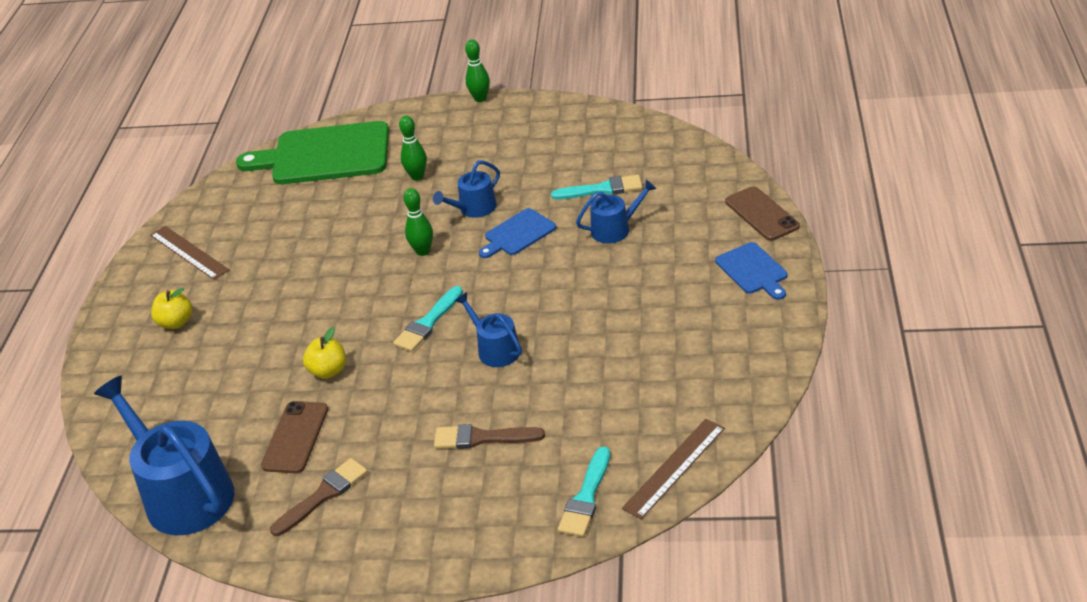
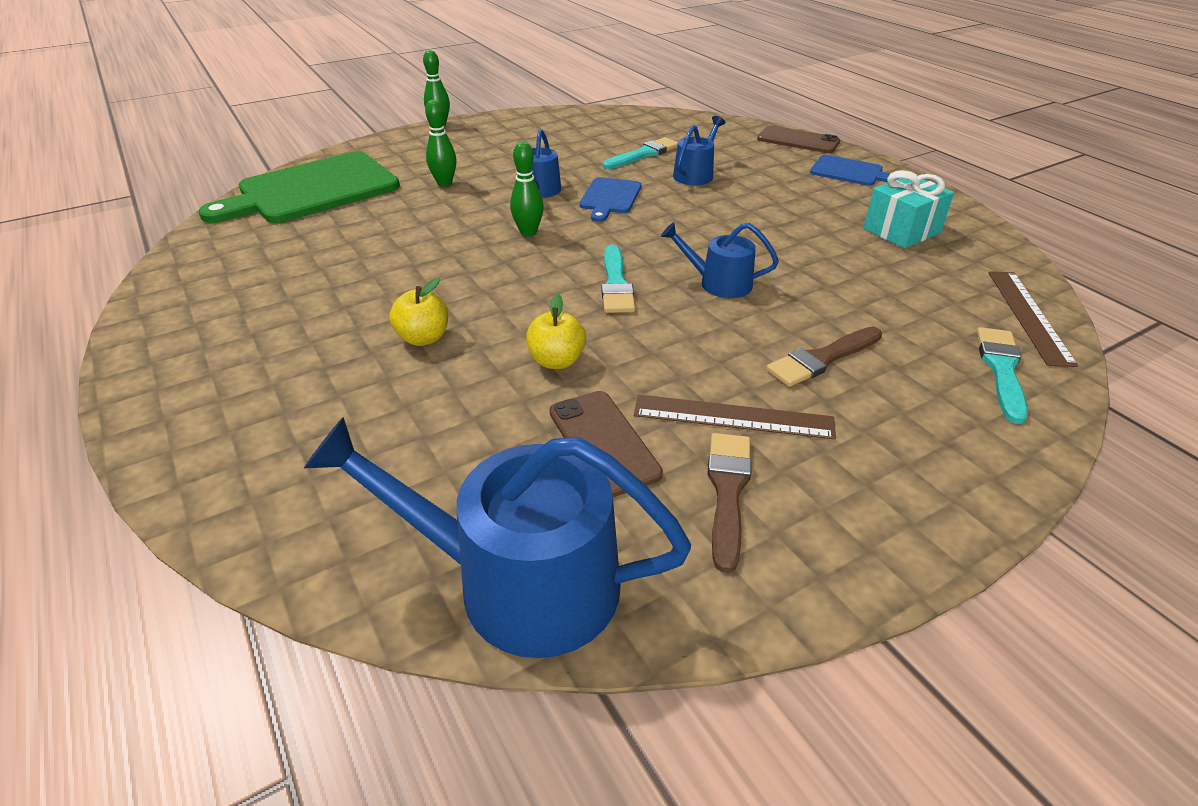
camera: 40 degrees left, 0 degrees up
brown ruler [150,226,229,280] -> brown ruler moved to [634,395,836,440]
yellow apple [151,288,193,329] -> yellow apple moved to [389,278,448,346]
turquoise brush [558,447,610,537] -> turquoise brush turned 150 degrees counterclockwise [976,327,1028,424]
none -> turquoise gift [863,170,954,248]

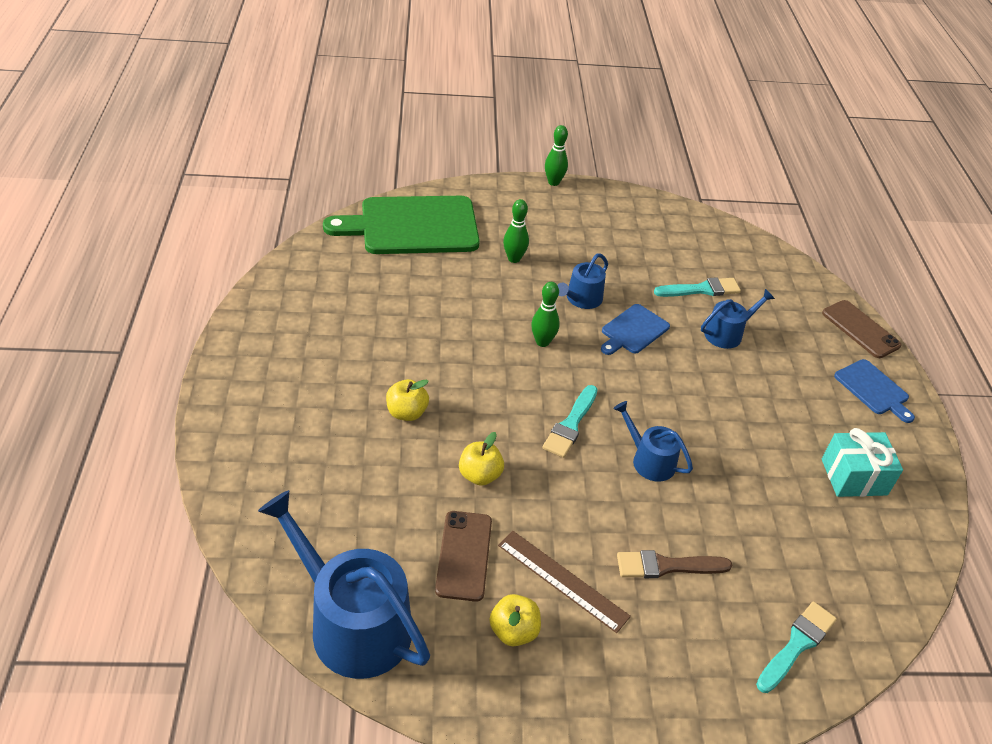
camera: 25 degrees right, 5 degrees up
brown brush [707,433,752,573] -> yellow apple [490,594,541,646]
brown ruler [988,271,1078,367] -> none

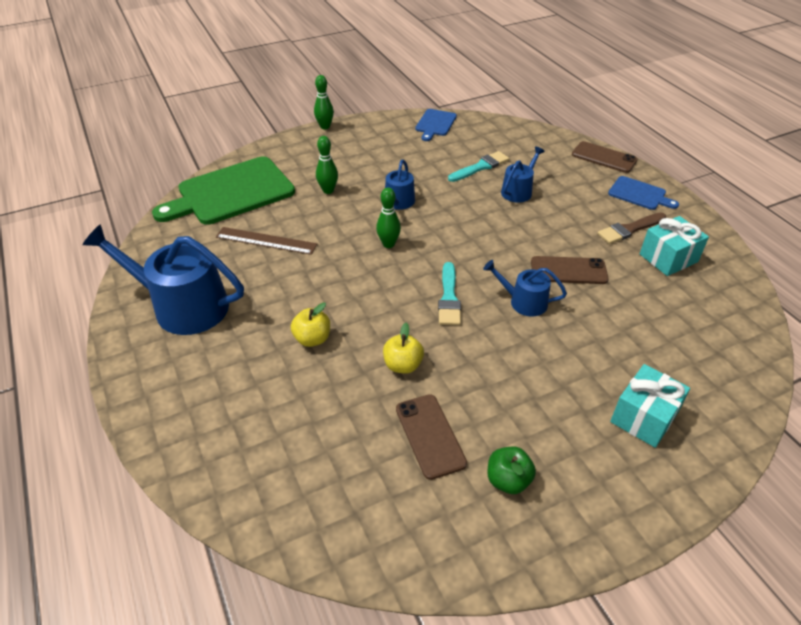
camera: 20 degrees left, 0 degrees up
blue watering can [258,490,430,679] -> blue watering can moved to [82,224,244,335]
yellow apple [490,594,541,646] -> green apple [487,447,536,494]
brown ruler [498,531,631,633] -> brown ruler moved to [216,227,317,255]
blue cutting board [601,304,670,355] -> blue cutting board moved to [415,109,457,141]
brown brush [617,550,733,578] -> brown brush moved to [597,213,666,244]
turquoise brush [756,601,837,693] -> none
none -> brown phone [531,256,609,284]
none -> turquoise gift [610,364,690,448]

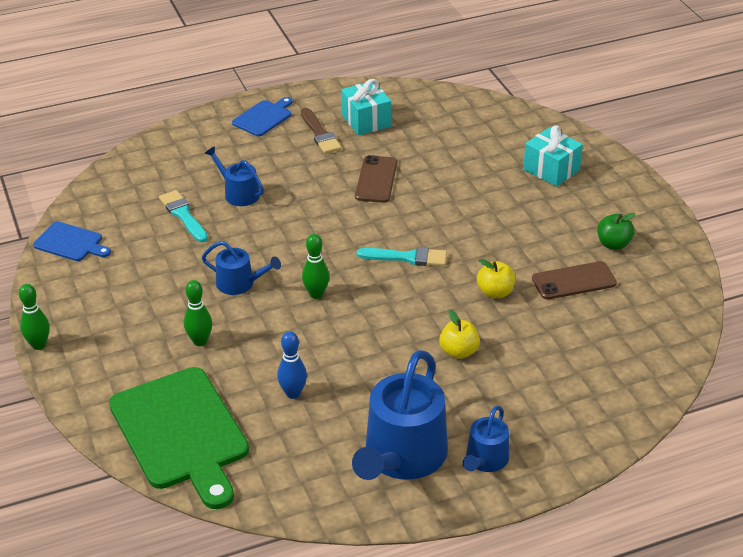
camera: 85 degrees left, 5 degrees down
brown ruler [216,227,317,255] -> blue bowling pin [277,331,307,399]
blue watering can [483,260,567,316] -> blue watering can moved to [463,406,509,472]
brown phone [572,141,638,173] -> none

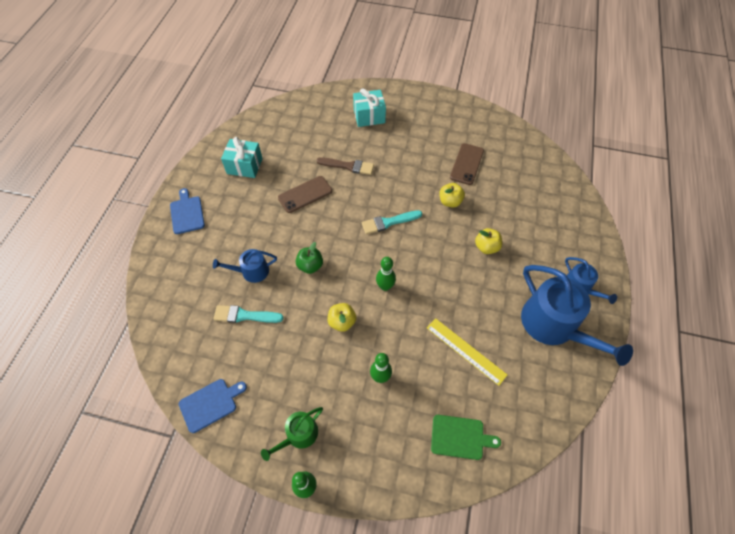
camera: 55 degrees left, 20 degrees up
green cutting board [109,367,249,509] -> green cutting board [431,415,501,460], size x0.49
blue watering can [202,241,281,295] -> yellow apple [327,303,356,332]
blue bowling pin [277,331,307,399] -> yellow ruler [427,318,507,386]
brown brush [301,108,342,154] -> brown brush moved to [316,157,374,175]
brown phone [355,155,397,203] -> brown phone turned 75 degrees counterclockwise [278,176,332,213]
turquoise brush [357,247,447,266] -> turquoise brush turned 150 degrees counterclockwise [362,210,422,234]
green apple [597,213,636,250] -> green apple moved to [296,242,323,274]
none -> green watering can [261,407,323,461]

